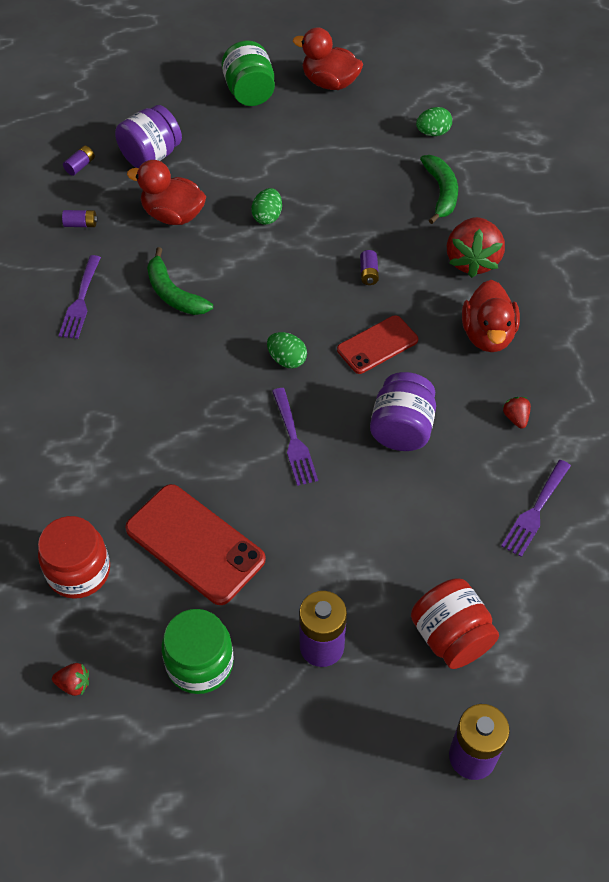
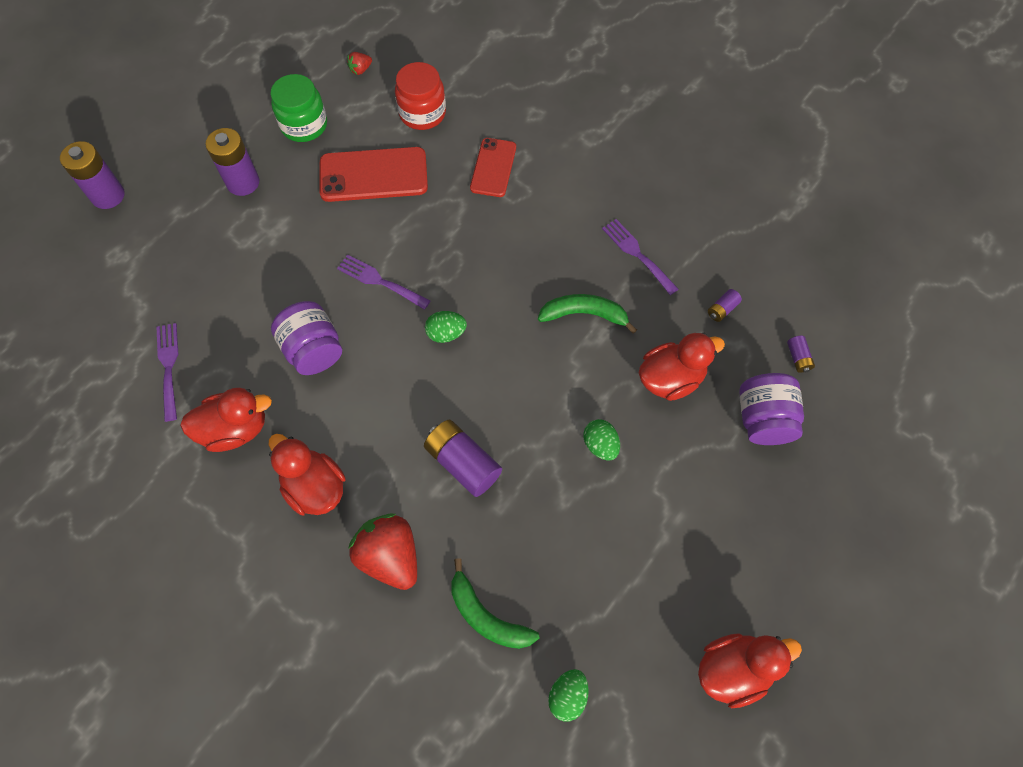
camera: 135 degrees right, 10 degrees up
green jar [222,41,275,106] -> none
red phone [337,315,418,374] -> red phone moved to [470,138,516,197]
purple battery [360,250,379,285] -> purple battery [424,420,502,497], size x2.08
red jar [411,578,499,669] -> none
red strawberry [503,397,531,428] -> red duck [180,388,272,452]

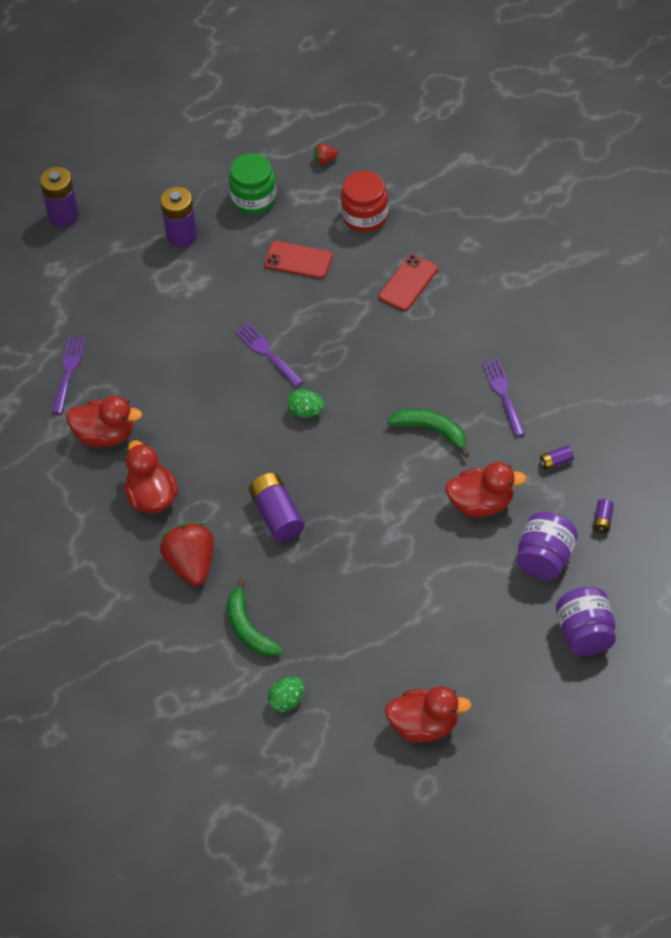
camera: 25 degrees right, 10 degrees down
purple jar [271,301,342,375] -> purple jar moved to [556,587,616,656]
red phone [319,147,428,202] -> red phone [264,241,333,279], size x0.64
green egg [583,419,620,461] -> none

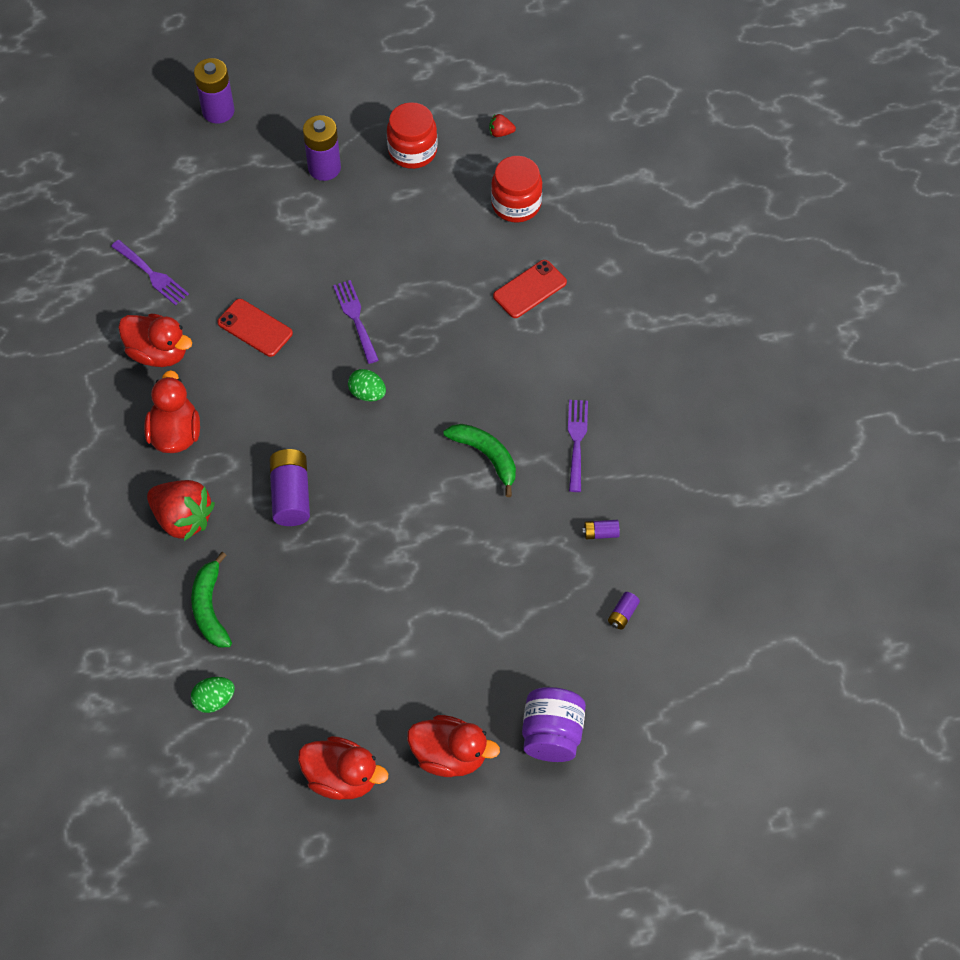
camera: 15 degrees right, 5 degrees up
purple fork [52,337,86,414] -> purple fork turned 105 degrees clockwise [111,240,189,306]
red strawberry [160,523,214,586] -> red strawberry turned 120 degrees clockwise [147,480,215,541]
green jar [229,153,277,214] -> red jar [387,102,438,169]
red phone [264,241,333,279] -> red phone moved to [217,299,293,357]
red duck [445,462,527,518] -> red duck moved to [407,715,500,777]
purple jar [517,511,578,580] -> none

